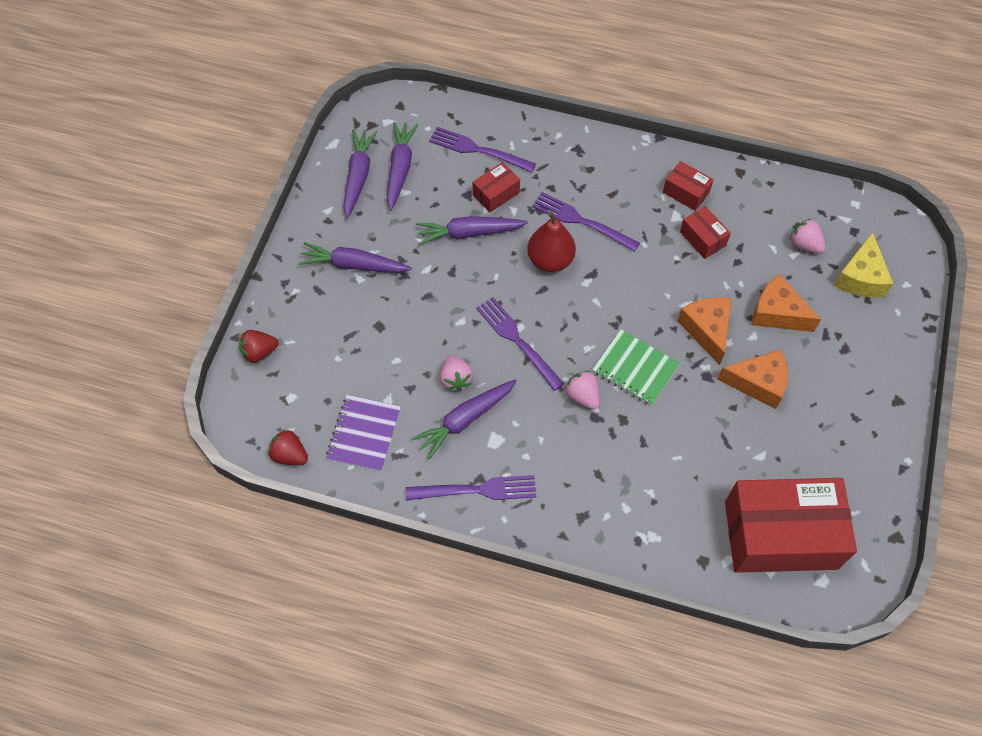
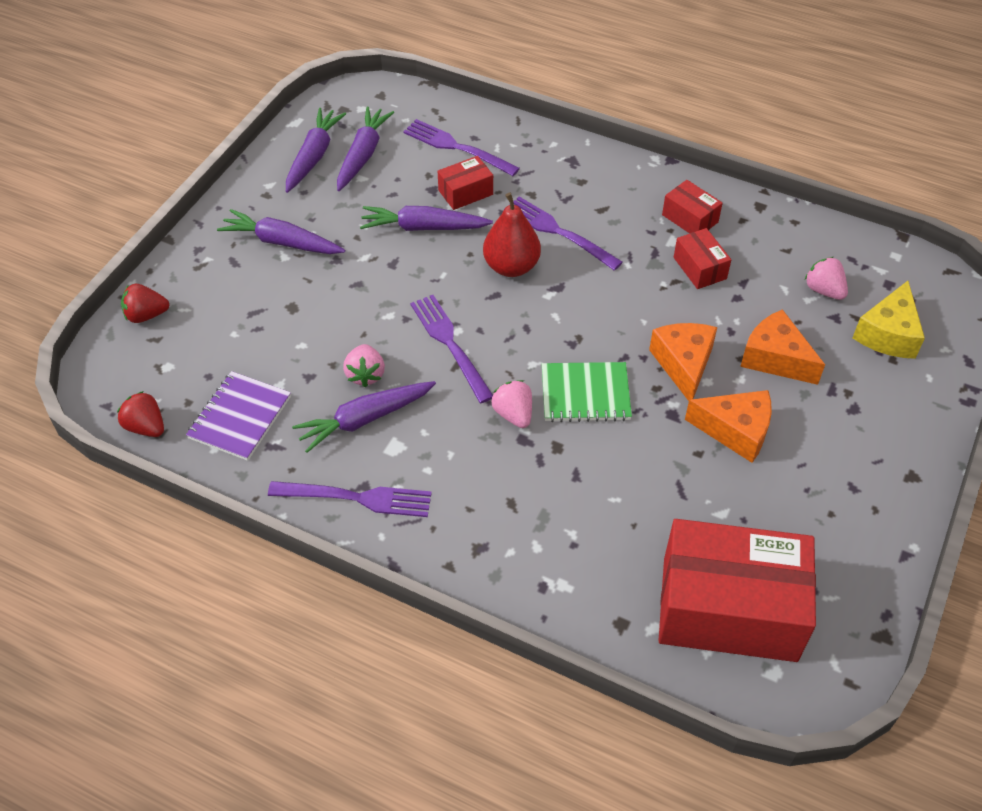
camera: 10 degrees right, 10 degrees down
green notebook [592,330,680,406] -> green notebook turned 45 degrees counterclockwise [542,362,632,422]

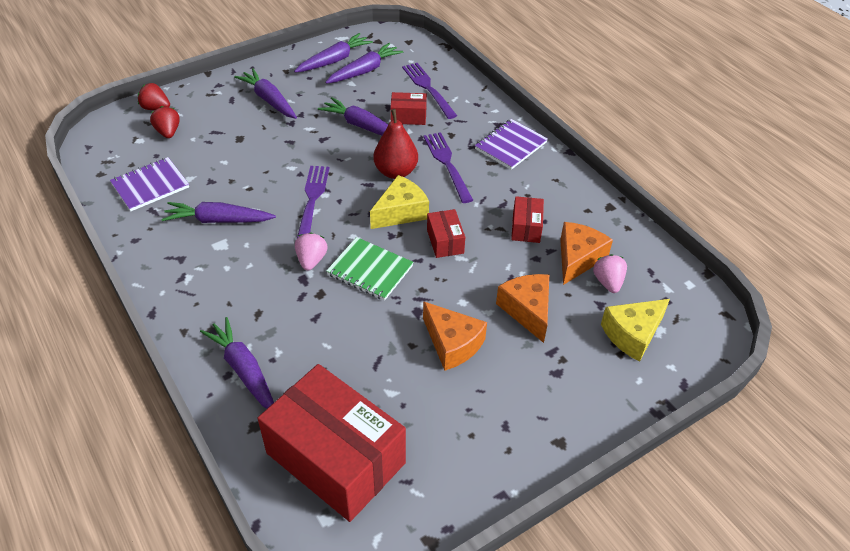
camera: 30 degrees right, 5 degrees down
red strawberry [117,391,164,437] -> red strawberry moved to [150,106,180,138]
purple fork [268,481,432,517] -> none
pink strawberry [343,344,385,387] -> none
orange cheese [649,323,717,401] -> orange cheese moved to [560,222,613,285]
red box [662,180,723,234] -> red box moved to [427,209,465,258]
none -> purple carrot [200,317,274,409]
none -> yellow cheese [370,175,429,229]
none -> purple notebook [475,119,548,170]

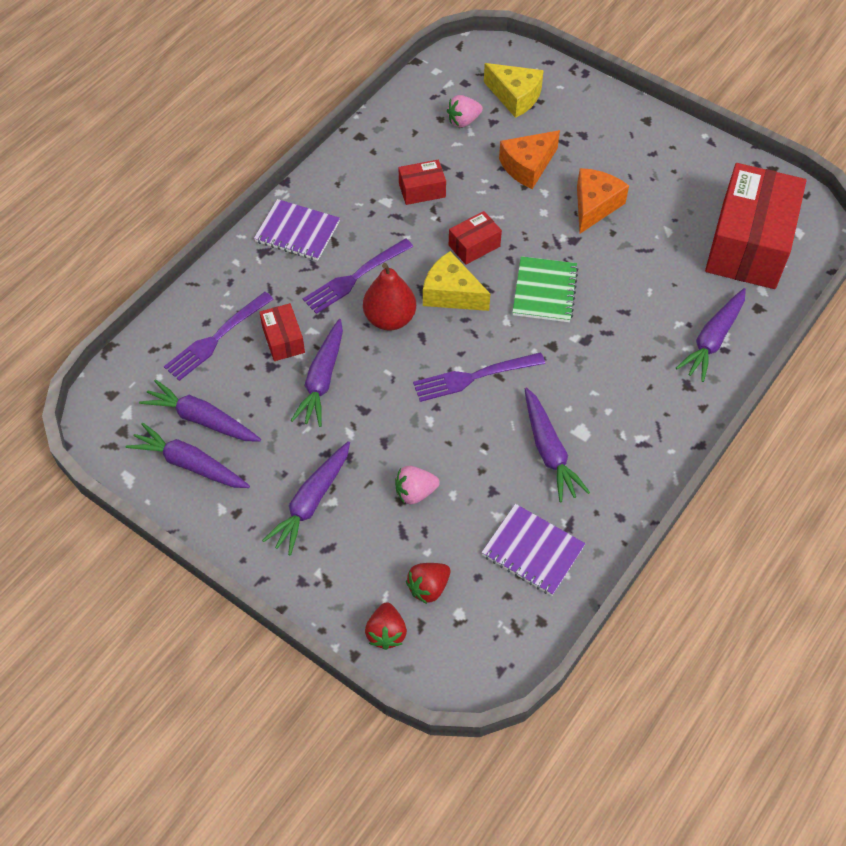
camera: 110 degrees left, 10 degrees up
pink strawberry [295,232,328,271] -> pink strawberry moved to [395,466,440,504]
orange cheese [560,222,613,285] -> none

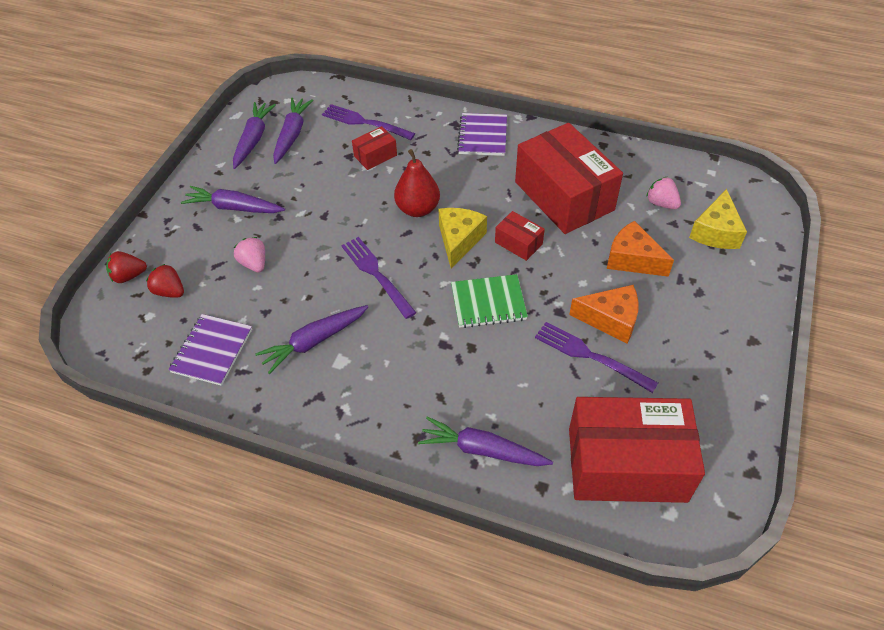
camera: 75 degrees right, 5 degrees down
purple carrot [291,319,343,427] -> none
purple fork [303,238,413,314] -> purple fork moved to [535,322,658,393]
red box [399,160,446,205] -> red box [515,123,623,234], size x2.30

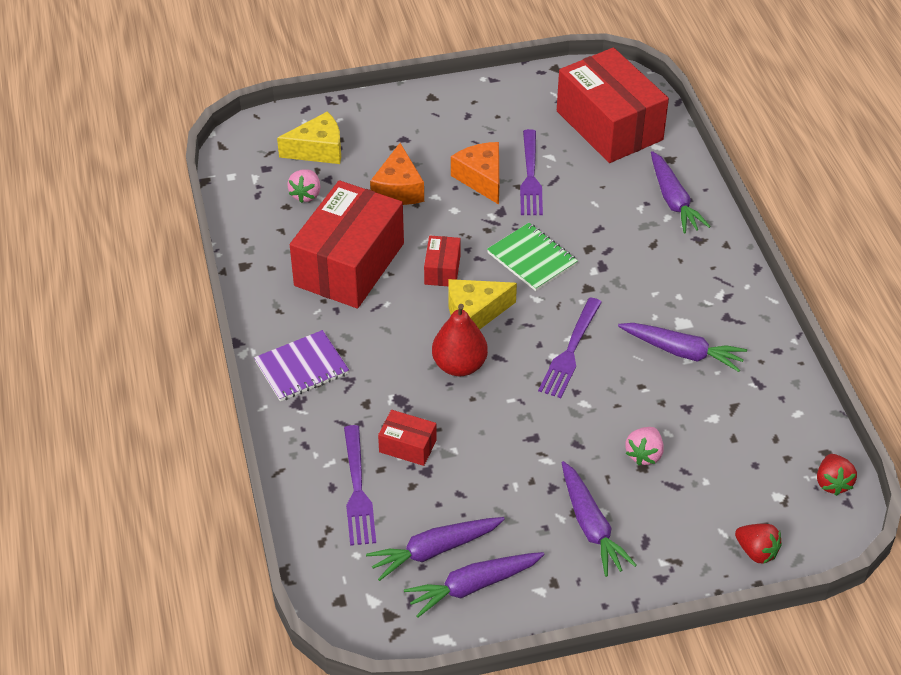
camera: 125 degrees left, 5 degrees down
red strawberry [146,264,184,298] -> red strawberry moved to [817,454,857,496]
purple notebook [168,314,252,386] -> none

